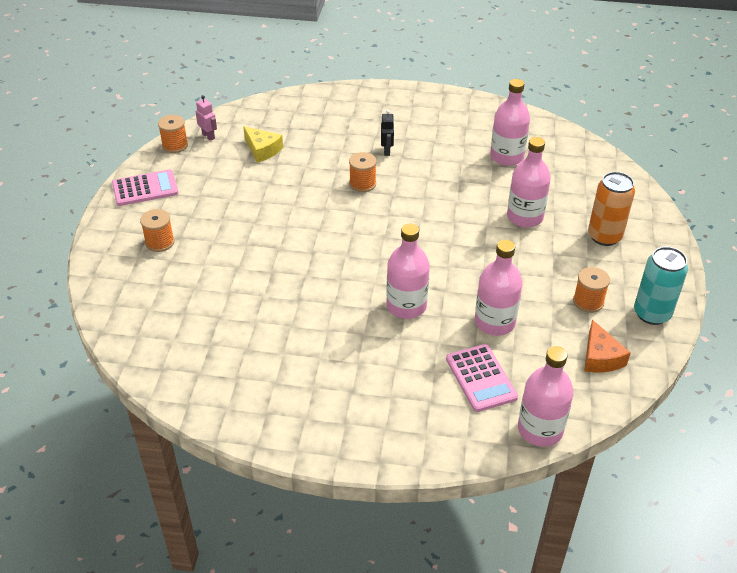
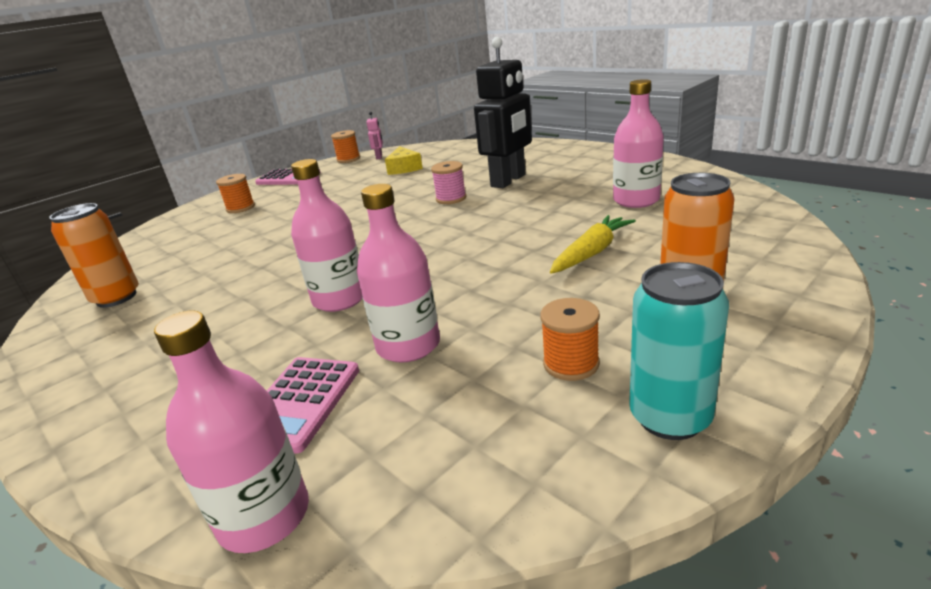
camera: 40 degrees right, 15 degrees down
orange spool [349,152,377,192] -> pink spool [431,161,466,204]
black robot [381,110,394,156] -> black robot [474,37,532,188], size x2.40
pink bottle [507,137,551,228] -> yellow carrot [550,215,636,274]
orange cheese [584,320,631,372] -> none
none -> orange can [49,203,139,308]

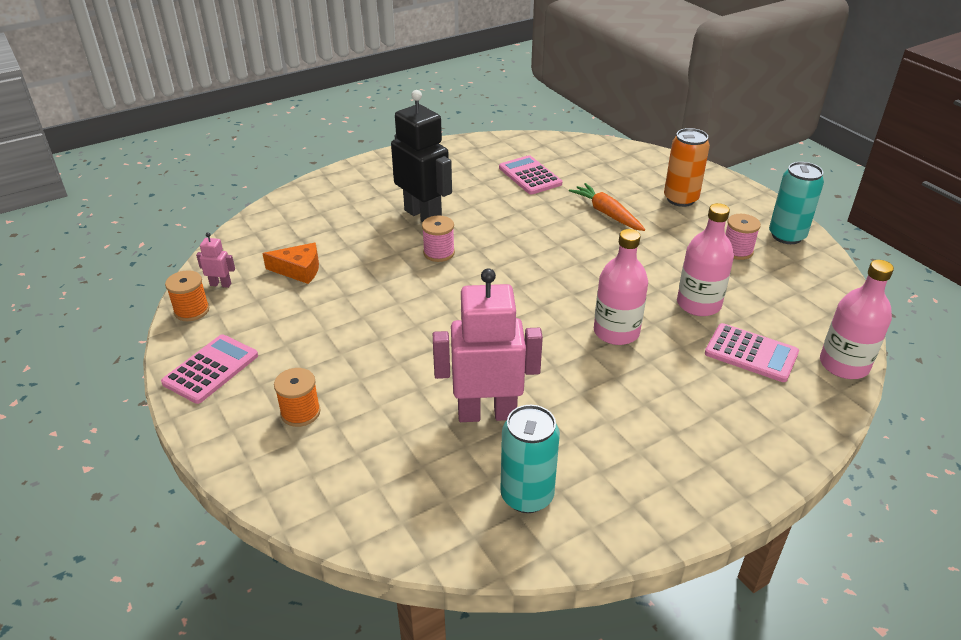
camera: 80 degrees left, 10 degrees up
orange can [49,203,139,308] -> turquoise can [501,405,560,513]
yellow cheese [385,146,423,175] -> orange cheese [262,243,319,284]
orange spool [540,298,600,381] -> pink spool [725,214,761,260]
yellow carrot [550,215,636,274] -> orange carrot [569,183,645,231]
pink bottle [613,79,664,208] -> pink calculator [499,155,562,195]
none -> pink robot [433,268,543,422]

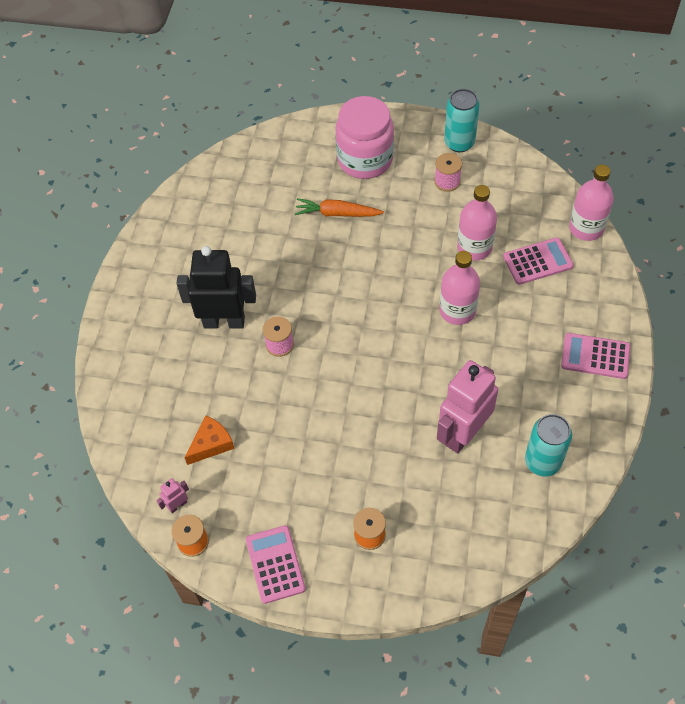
camera: 45 degrees left, 20 degrees up
pink calculator [499,155,562,195] -> pink calculator moved to [561,333,630,379]
orange can [664,128,710,207] -> pink jar [335,96,394,179]

